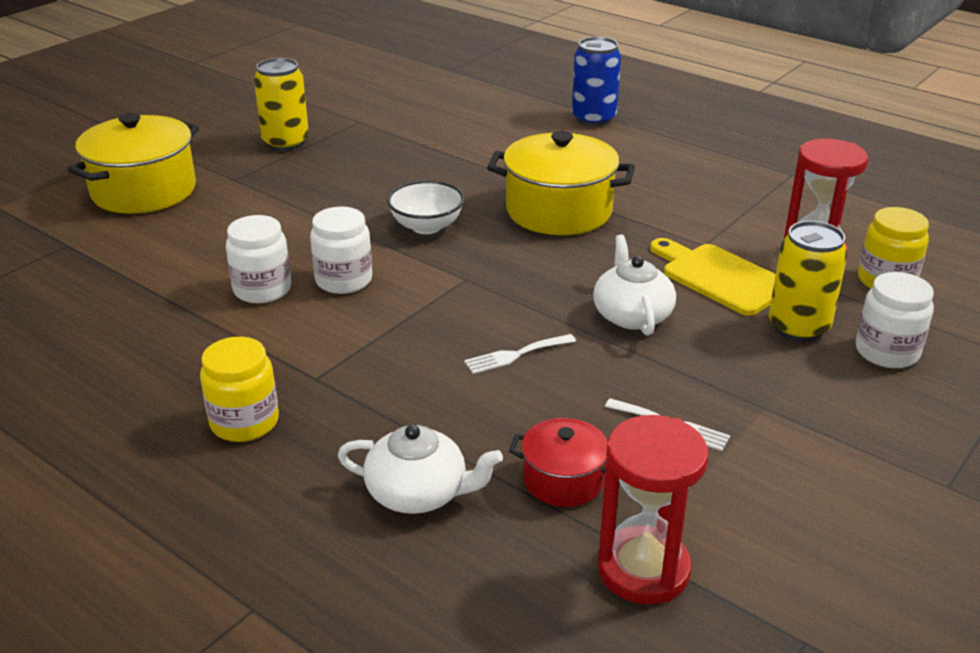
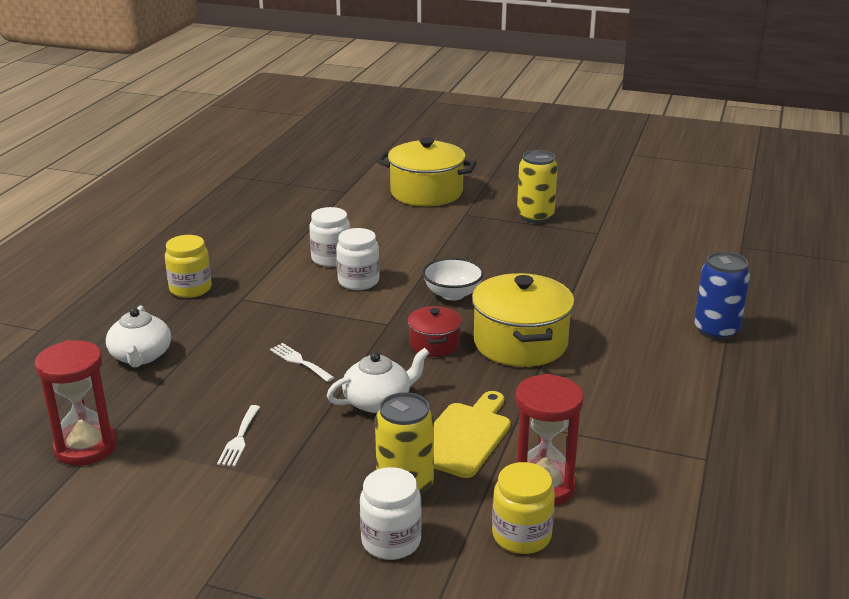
camera: 70 degrees right, 5 degrees down
red pot [509,418,608,507] -> red pot moved to [407,306,462,357]

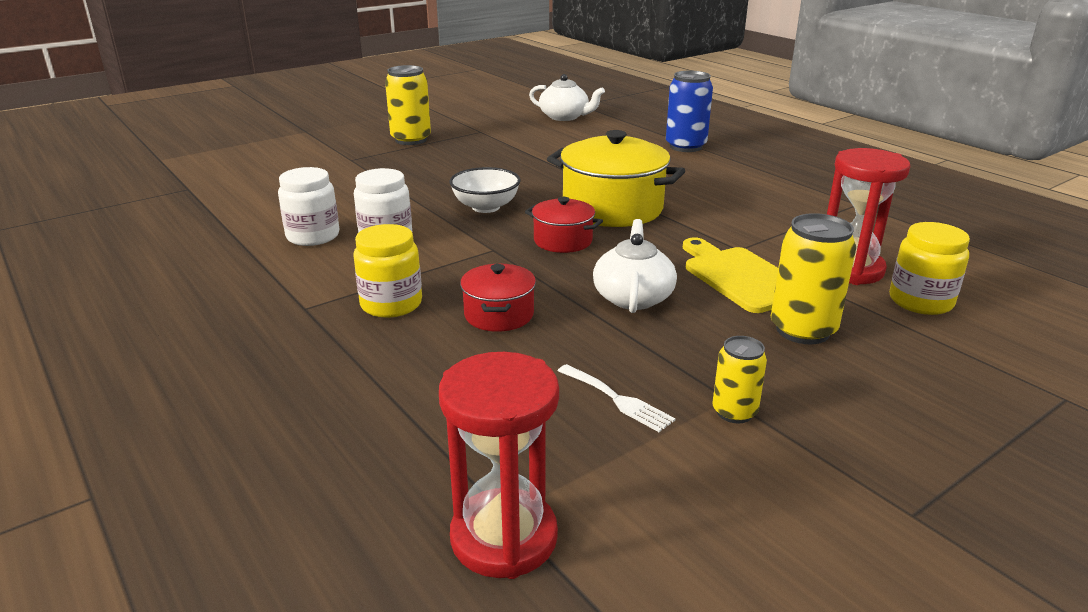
camera: 55 degrees left, 0 degrees up
white teapot [106,305,171,367] -> white teapot moved to [529,74,605,121]
yellow jar [165,235,212,298] -> yellow jar moved to [353,224,422,318]
white fork [270,343,335,382] -> red pot [460,264,536,332]
white jar [360,467,422,560] -> none
yellow pot [377,138,477,206] -> none
none -> yellow can [712,336,767,423]

